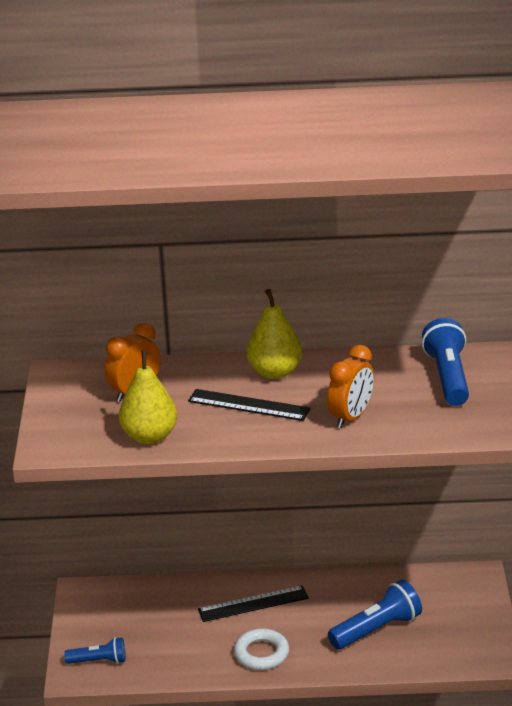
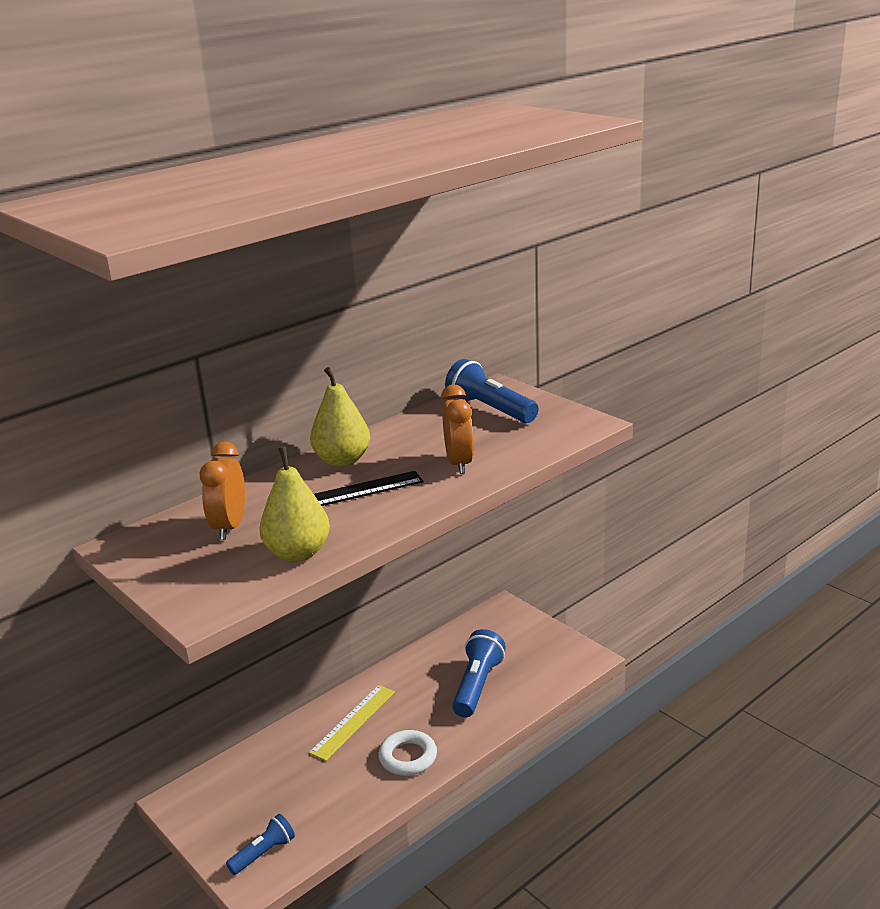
camera: 40 degrees left, 5 degrees down
black ruler [198,585,309,622] -> yellow ruler [309,685,395,761]

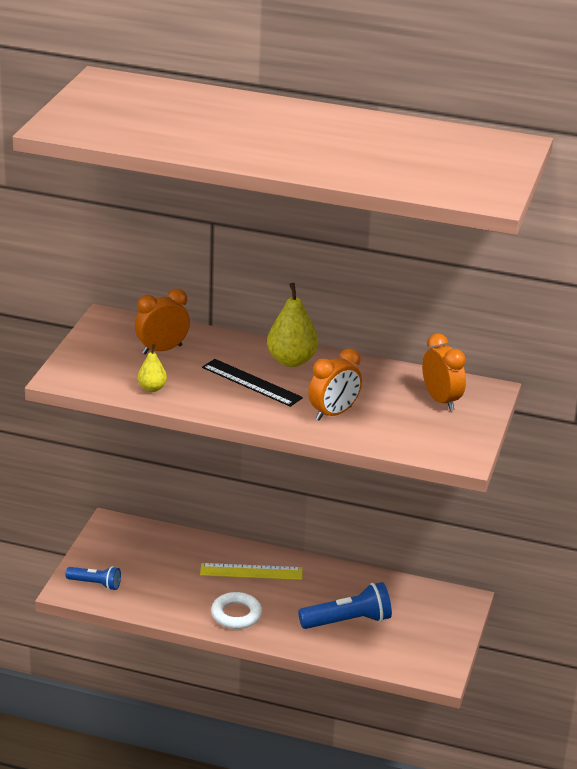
camera: 55 degrees right, 5 degrees up
yellow pear [259,446,330,562] -> yellow pear [137,344,167,392], size x0.56
blue flashlight [445,359,538,423] -> orange clock [422,334,466,411]

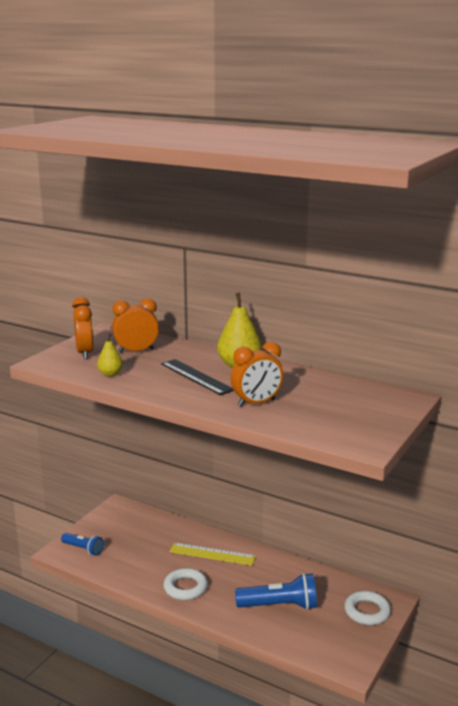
camera: 15 degrees right, 10 degrees down
orange clock [422,334,466,411] -> orange clock moved to [72,297,94,359]
none -> white ring [344,591,391,625]

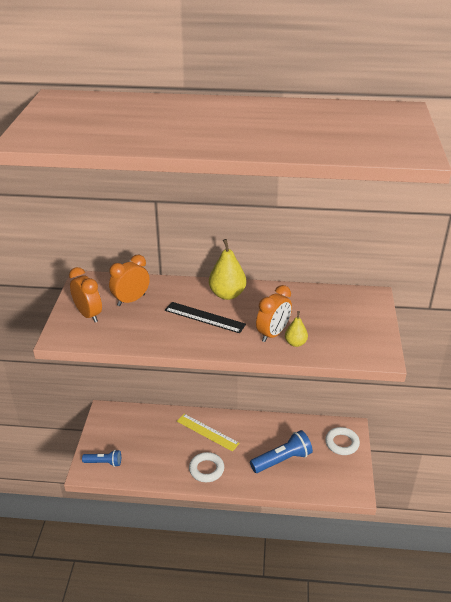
camera: 25 degrees left, 15 degrees up
yellow pear [97,333,123,377] -> yellow pear moved to [285,311,308,347]
yellow ruler [170,543,256,566] -> yellow ruler turned 45 degrees clockwise [177,414,240,452]

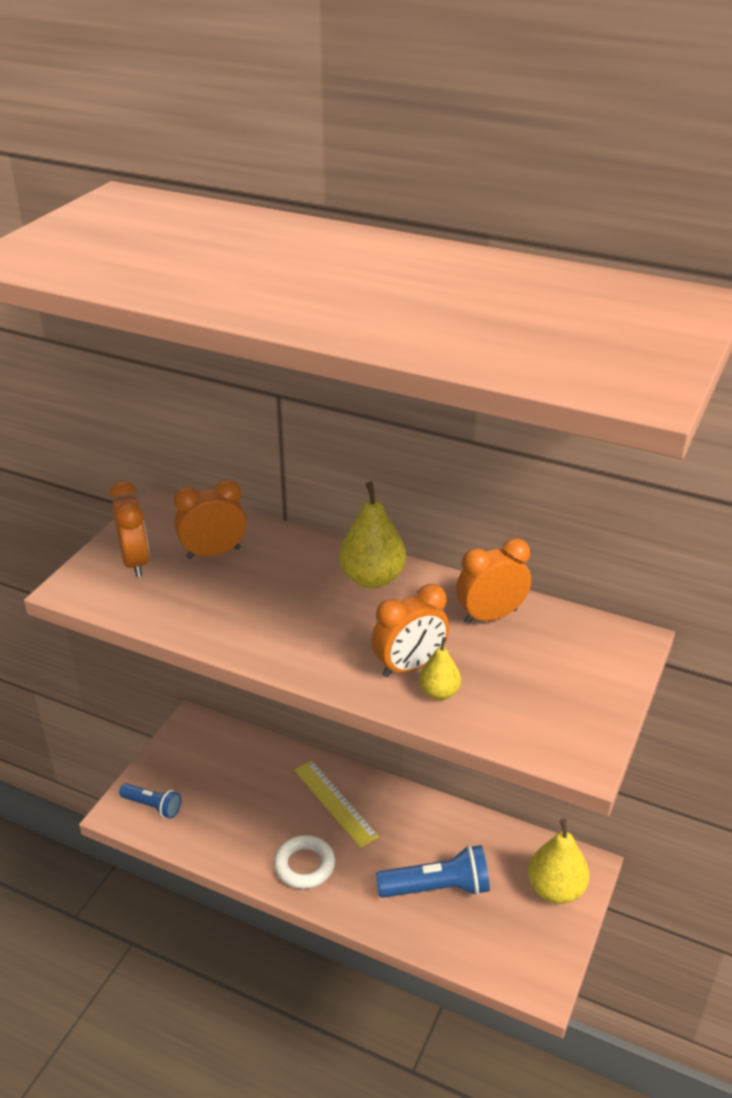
camera: 20 degrees right, 0 degrees up
black ruler [165,302,246,333] -> none
white ring [325,427,360,455] -> yellow pear [528,819,590,904]
none -> orange clock [456,538,531,624]

